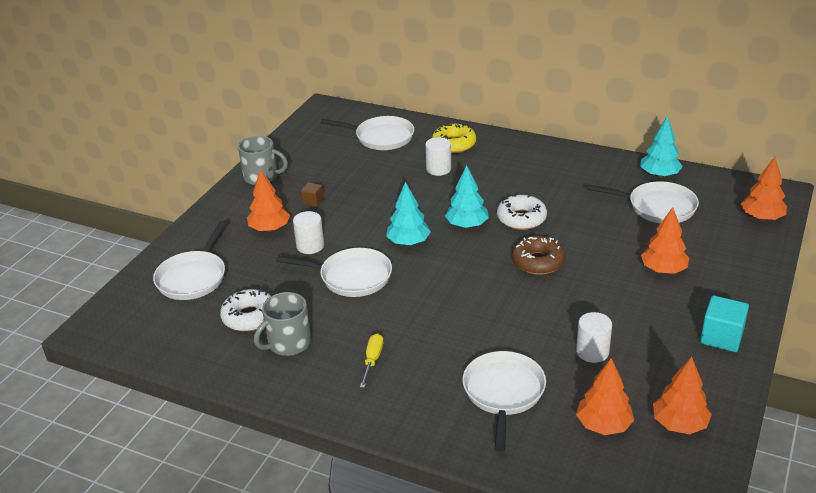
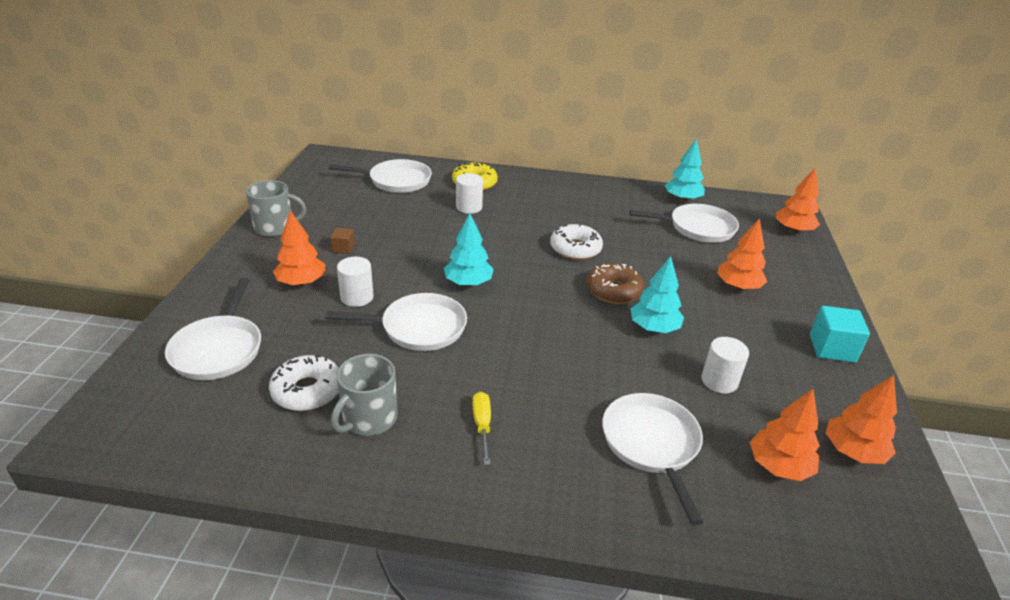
camera: 20 degrees left, 0 degrees up
turquoise tree [445,165,489,228] -> turquoise tree moved to [630,256,684,333]

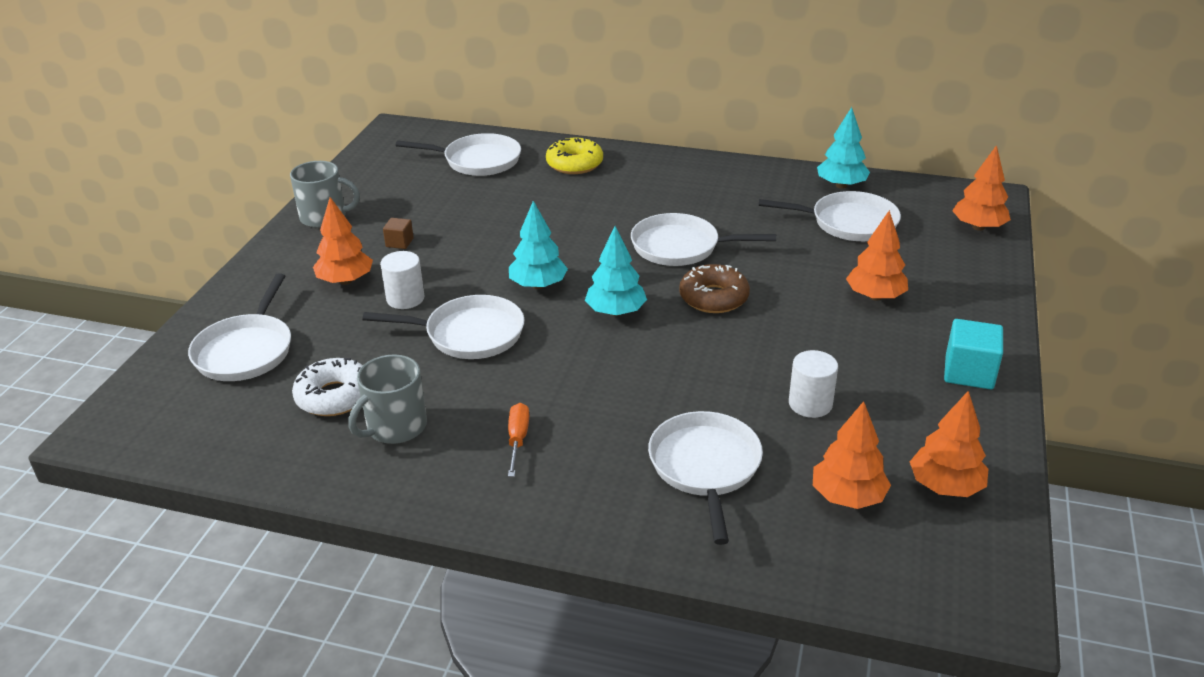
camera: 10 degrees right, 0 degrees up
white cylinder [456,173,483,214] -> none
yellow screwdriver [473,392,491,465] -> orange screwdriver [508,403,529,477]
white donut [550,224,603,260] -> white pan [631,213,776,266]
turquoise tree [630,256,684,333] -> turquoise tree moved to [585,226,647,316]

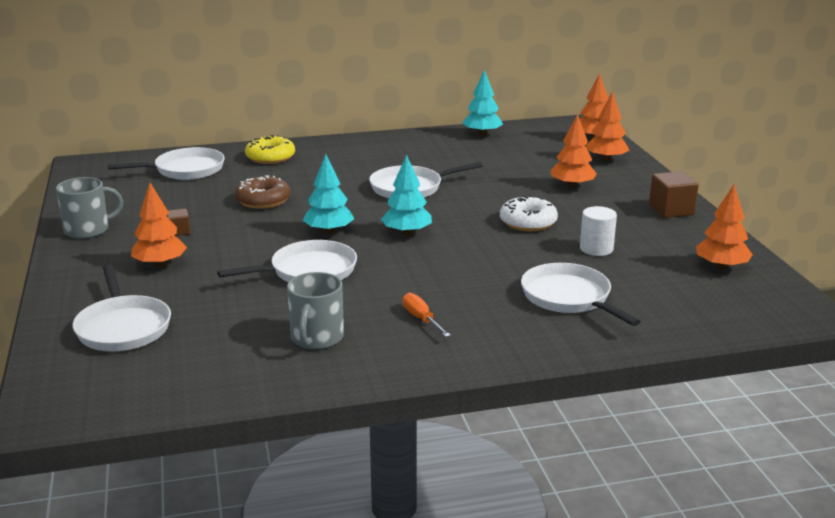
camera: 30 degrees left, 10 degrees down
white donut [292,358,363,416] -> white donut moved to [500,195,558,231]
white cylinder [380,251,424,309] -> none
brown donut [679,264,750,313] -> brown donut moved to [235,175,290,209]
white pan [759,191,901,241] -> none
orange tree [813,401,891,509] -> orange tree moved to [586,91,629,162]
turquoise cube [944,319,1003,389] -> brown cube [649,171,699,218]

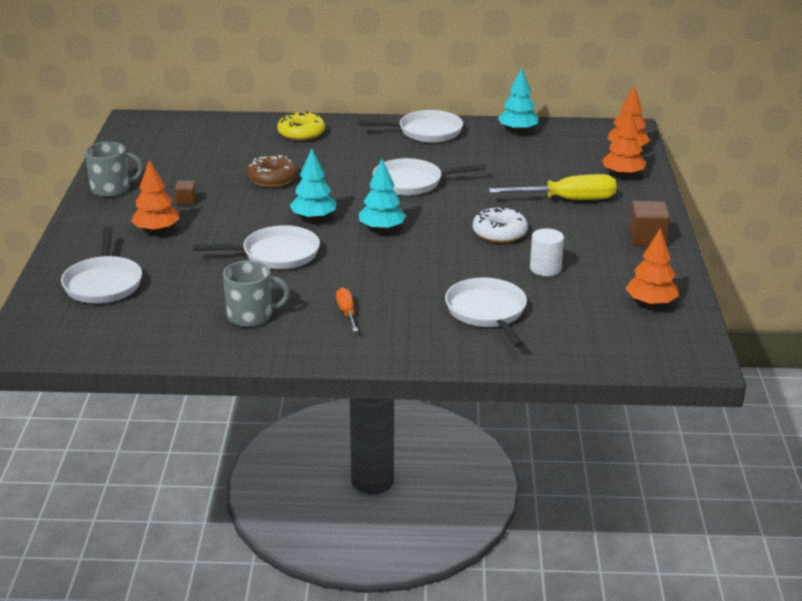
camera: 15 degrees right, 5 degrees up
white pan [108,147,225,180] -> white pan moved to [358,110,463,142]
grey mug [287,272,344,349] -> grey mug turned 120 degrees counterclockwise [223,260,290,327]
orange tree [550,114,597,188] -> yellow screwdriver [489,174,616,200]

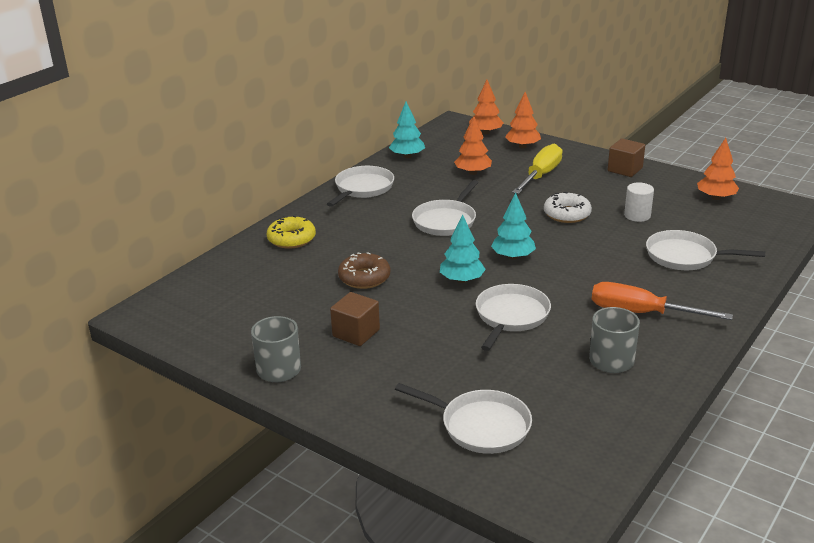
camera: 55 degrees left, 0 degrees up
orange tree [131,160,180,233] -> orange tree moved to [454,116,492,175]
brown cube [175,181,196,205] -> brown cube [330,292,380,346], size x1.79
orange screwdriver [336,288,358,332] -> orange screwdriver [592,282,733,320], size x1.95

